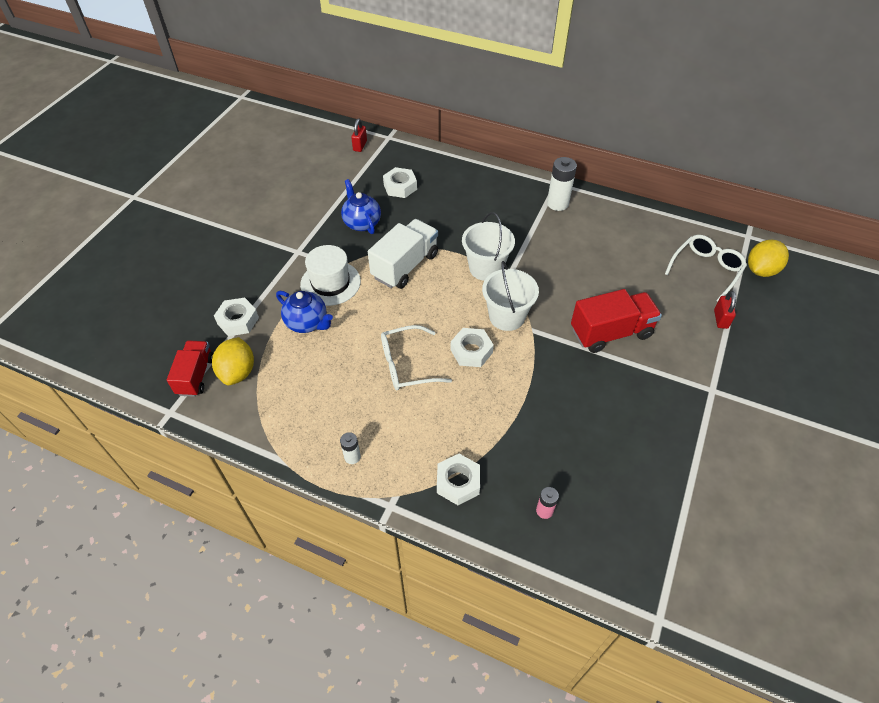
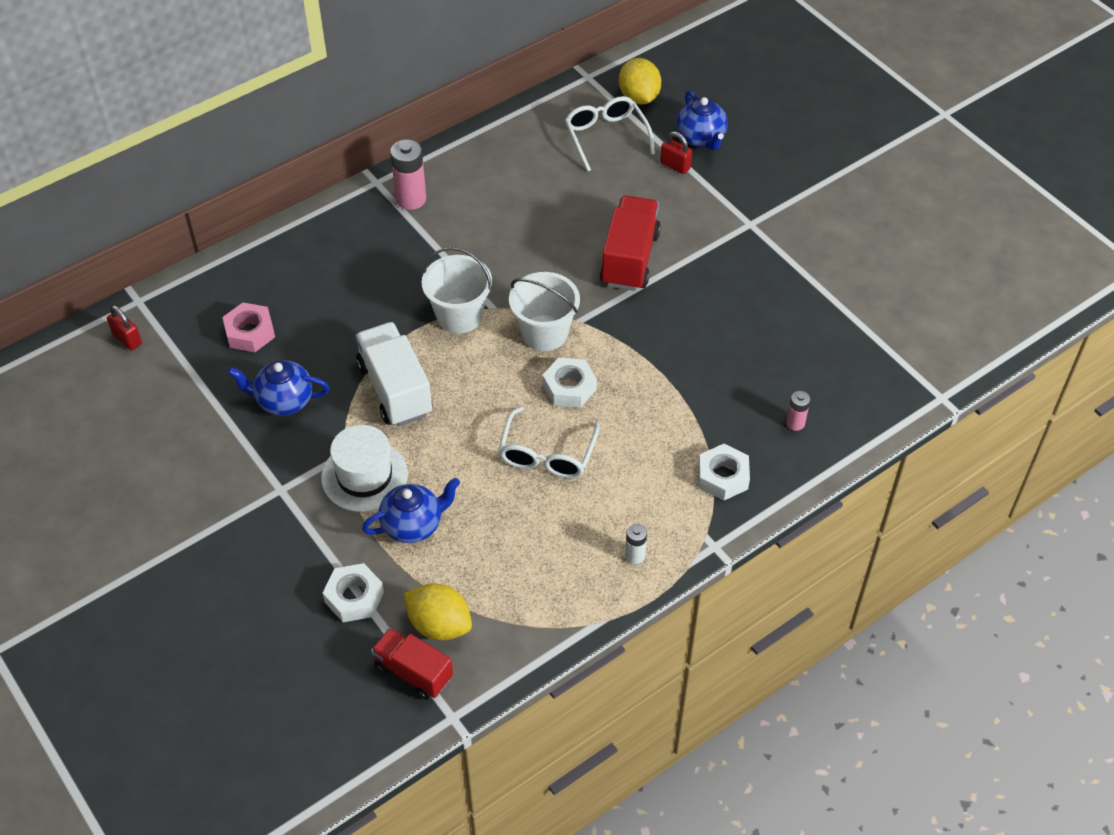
camera: 60 degrees left, 0 degrees up
white nut [383,167,417,198] -> pink nut [222,303,275,352]
white battery [547,157,577,211] -> pink battery [390,140,426,210]
none -> blue teapot [676,90,728,151]

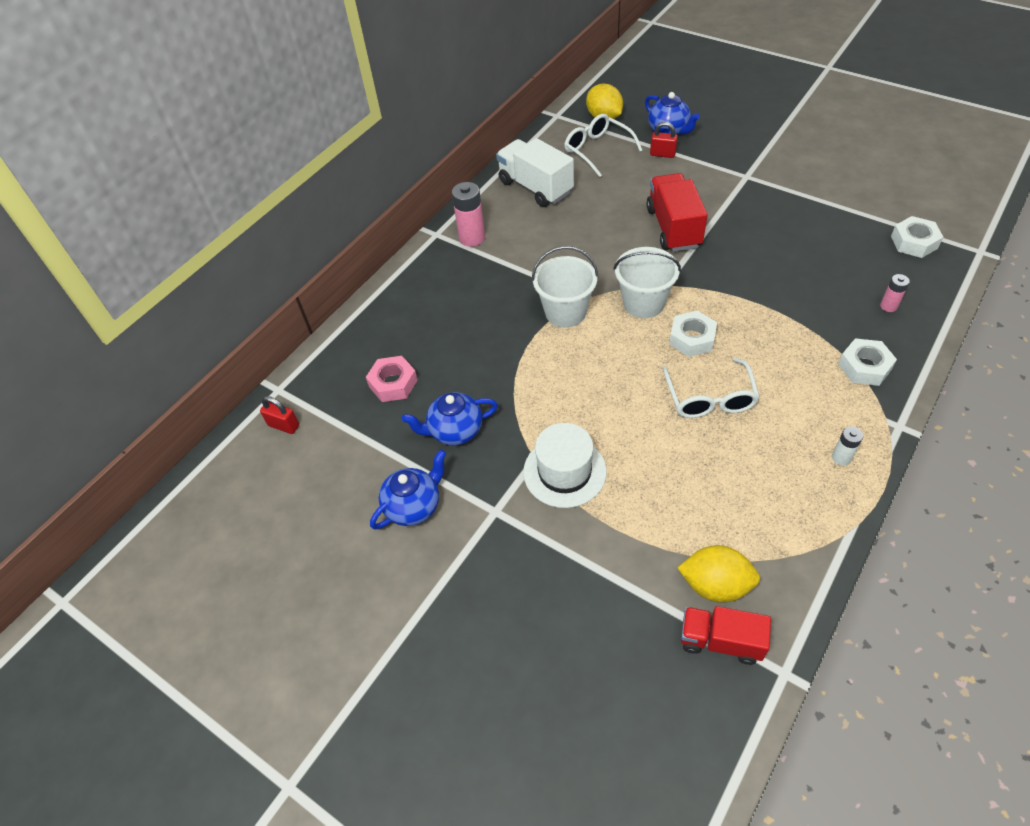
camera: 15 degrees left, 0 degrees up
white nut [323,563,384,622] -> white nut moved to [891,216,943,258]
white truck [355,322,432,426] -> white truck moved to [496,138,574,207]
blue teapot [362,478,460,543] -> blue teapot moved to [370,449,446,529]

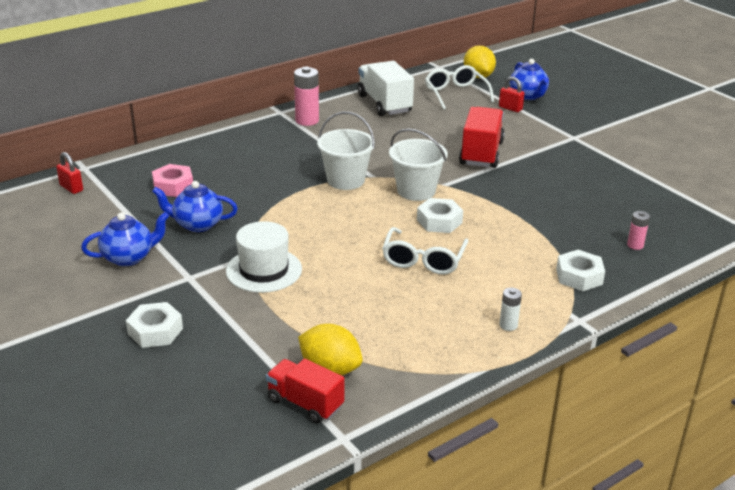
camera: 15 degrees right, 20 degrees down
white nut [891,216,943,258] -> white nut moved to [126,302,183,348]

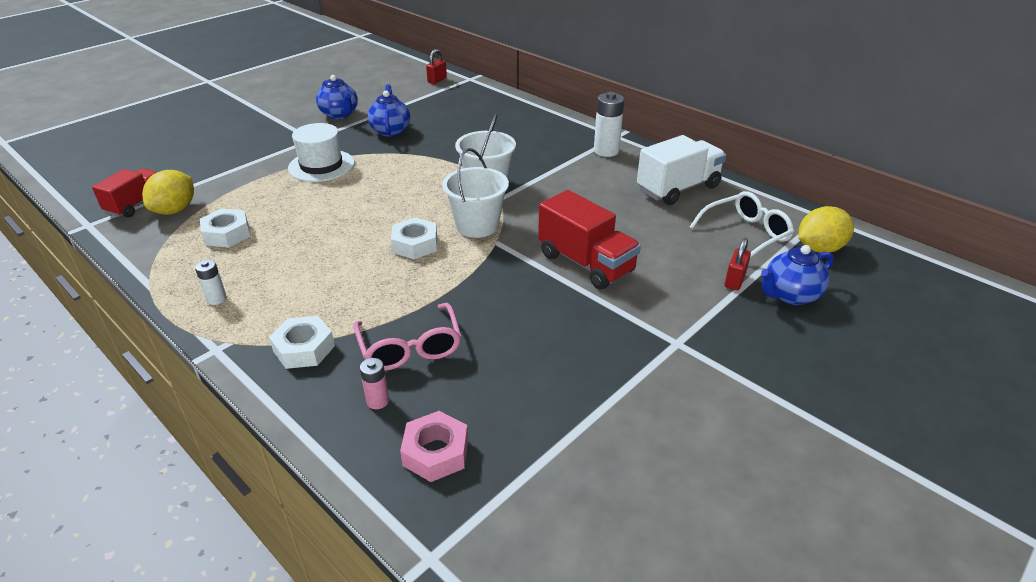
camera: 80 degrees right, 5 degrees up
white nut [126,302,183,348] -> white nut moved to [200,209,250,247]
pink nut [152,164,193,197] -> pink nut moved to [400,411,468,482]
pink battery [294,67,319,126] -> white battery [594,92,624,157]
white glasses [382,227,468,275] -> none
red truck [459,107,505,168] -> red truck turned 45 degrees clockwise [538,190,641,289]
none -> pink glasses [354,303,461,371]

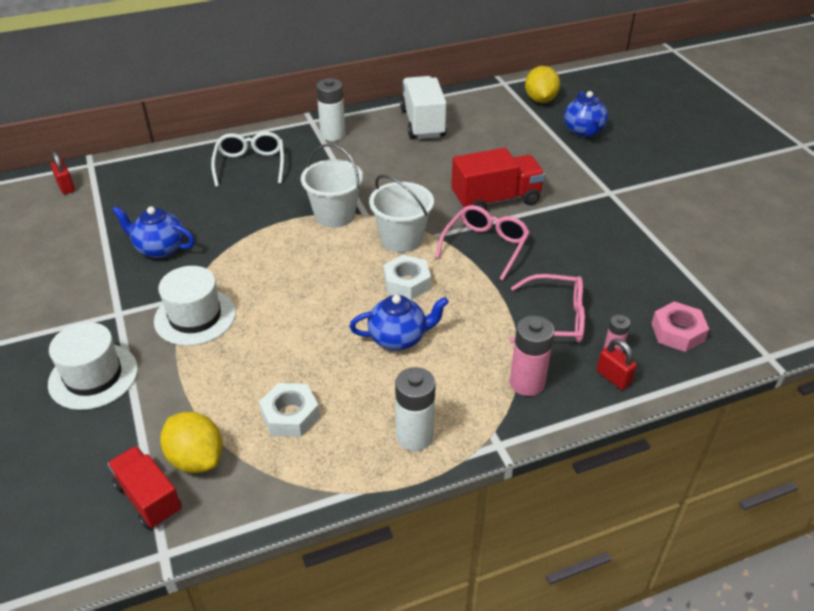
camera: 65 degrees left, 5 degrees up
white battery [195,260,227,305] -> white battery [395,367,436,451], size x1.80
white nut [269,316,335,369] -> pink battery [510,316,554,396]
blue teapot [316,75,358,119] -> blue teapot moved to [349,295,449,351]
white glasses [690,191,794,258] -> white glasses moved to [211,132,284,187]
red padlock [725,238,751,290] -> red padlock moved to [597,339,637,390]
none -> white hat [48,322,138,410]
none -> pink glasses [435,205,530,280]

